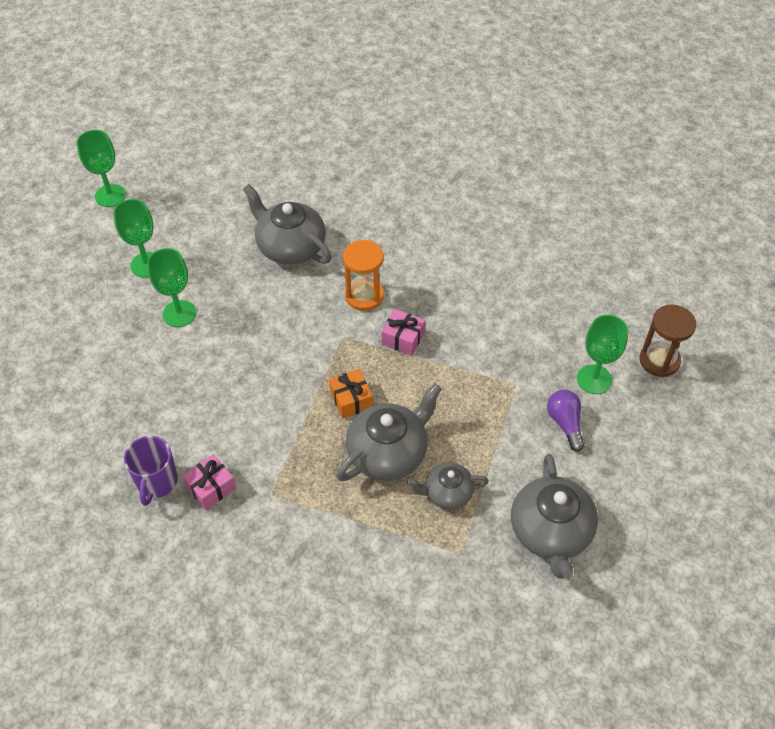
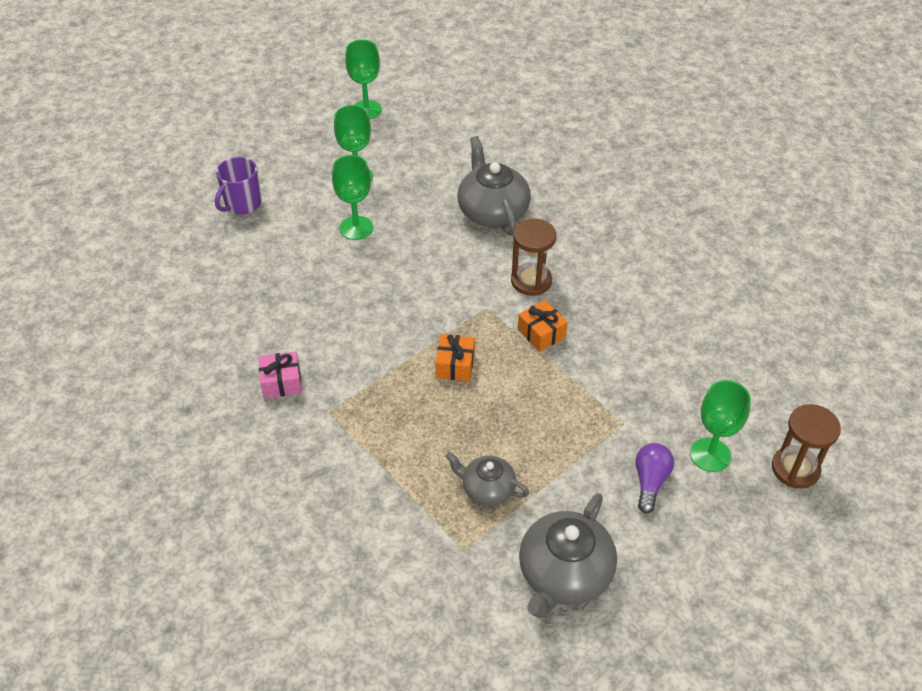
camera: 30 degrees right, 5 degrees down
purple mug [124,436,178,506] -> purple mug moved to [215,157,262,215]
grey teapot [336,384,442,481] -> none
orange hourglass [343,240,384,311] -> brown hourglass [511,219,556,296]
pink gift [381,309,425,356] -> orange gift [518,300,568,352]

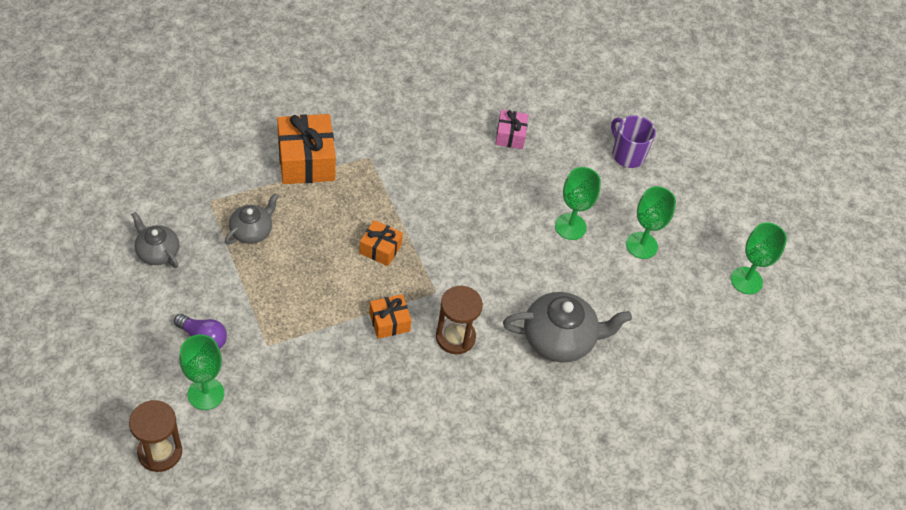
camera: 100 degrees right, 5 degrees up
pink gift [258,351,302,399] -> pink gift moved to [495,110,529,149]
grey teapot [519,493,617,618] -> grey teapot [131,212,179,268], size x0.59
none -> orange gift [277,114,336,184]

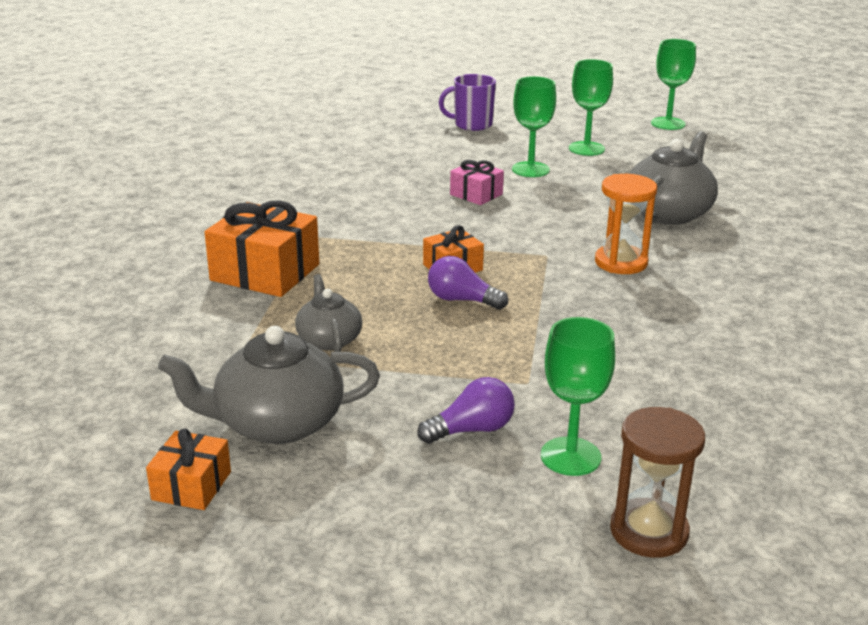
camera: 50 degrees left, 25 degrees down
grey teapot [131,212,179,268] -> grey teapot [158,326,380,444], size x1.69
orange gift [369,294,412,339] -> orange gift moved to [146,429,231,510]
brown hourglass [436,286,483,354] -> orange hourglass [595,174,657,274]
pink gift [495,110,529,149] -> pink gift moved to [450,160,504,205]
none -> purple light bulb [428,256,508,310]

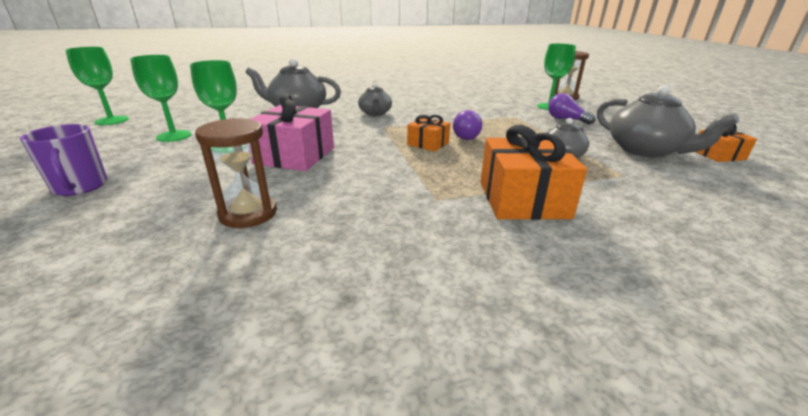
camera: 115 degrees left, 0 degrees up
pink gift [450,160,504,205] -> pink gift [251,94,334,171], size x1.80
orange hourglass [595,174,657,274] -> grey teapot [358,83,392,116]
none -> brown hourglass [195,118,277,228]

